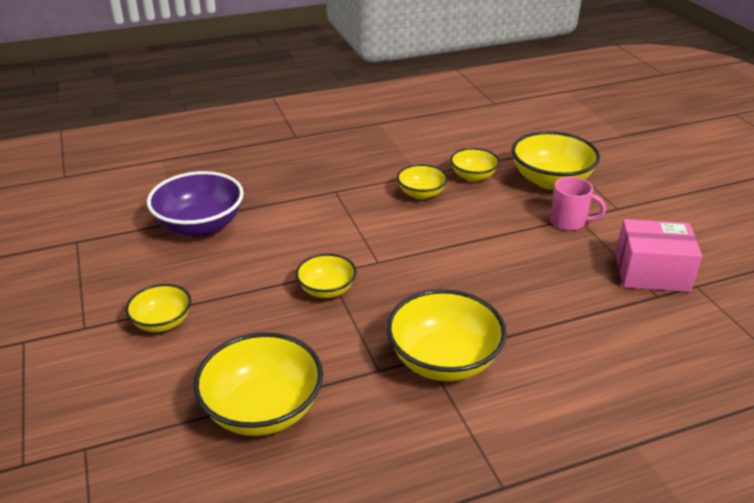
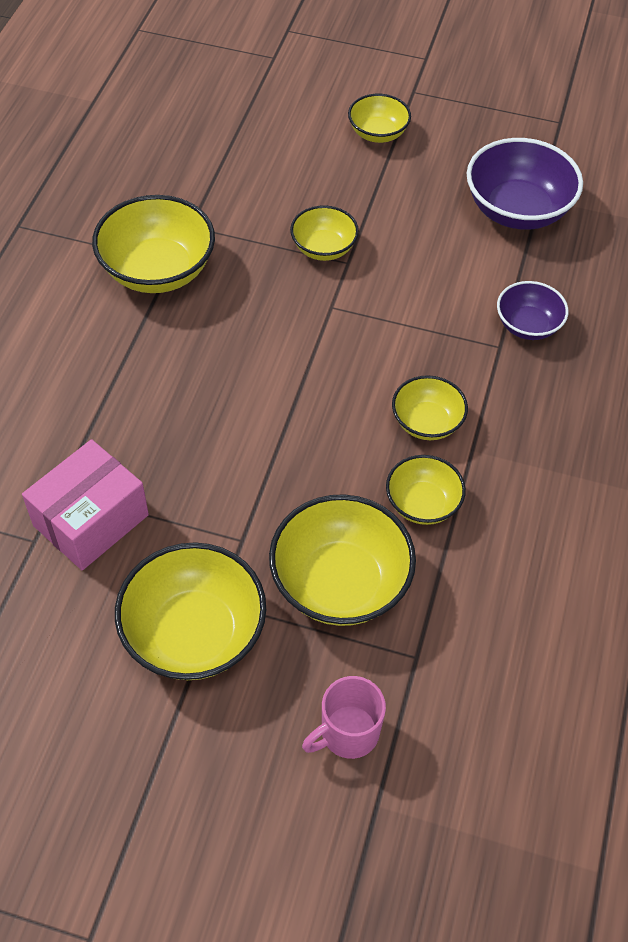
camera: 125 degrees right, 20 degrees up
yellow bowl [193,332,323,436] -> yellow bowl moved to [115,542,266,680]
pink mug [550,177,606,231] -> pink mug moved to [302,676,386,759]
none -> purple bowl [497,281,568,340]

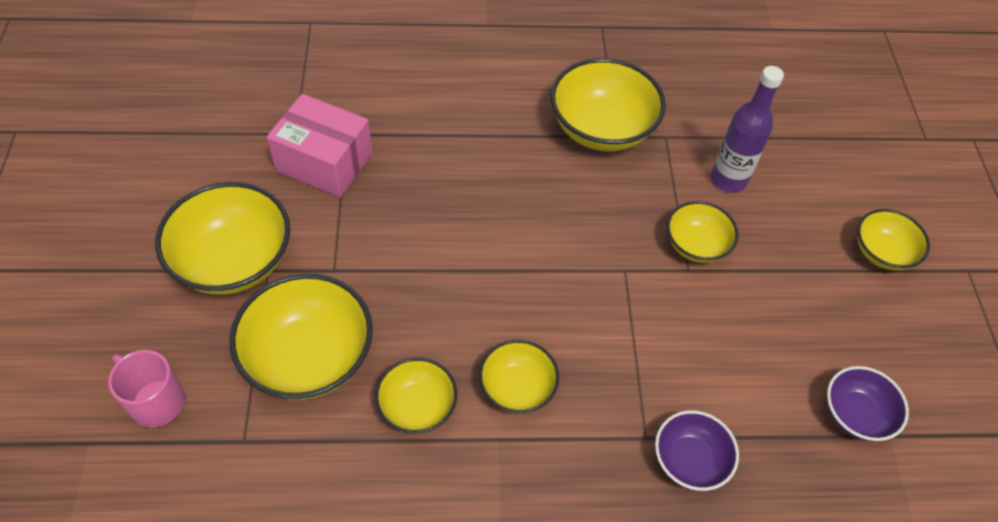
camera: 70 degrees right, 0 degrees up
purple bowl [467,138,583,230] -> purple bowl [827,366,909,441], size x0.58
none -> purple bottle [711,66,784,193]

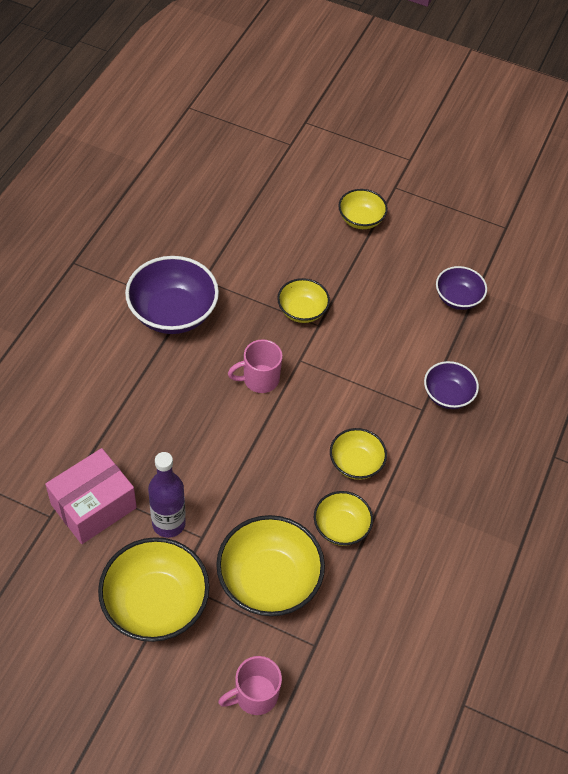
camera: 65 degrees left, 0 degrees up
yellow bowl [551,58,666,152] -> purple bowl [125,256,219,334]
purple bottle [711,66,784,193] -> purple bottle moved to [148,452,186,538]
none -> pink mug [228,339,283,393]

